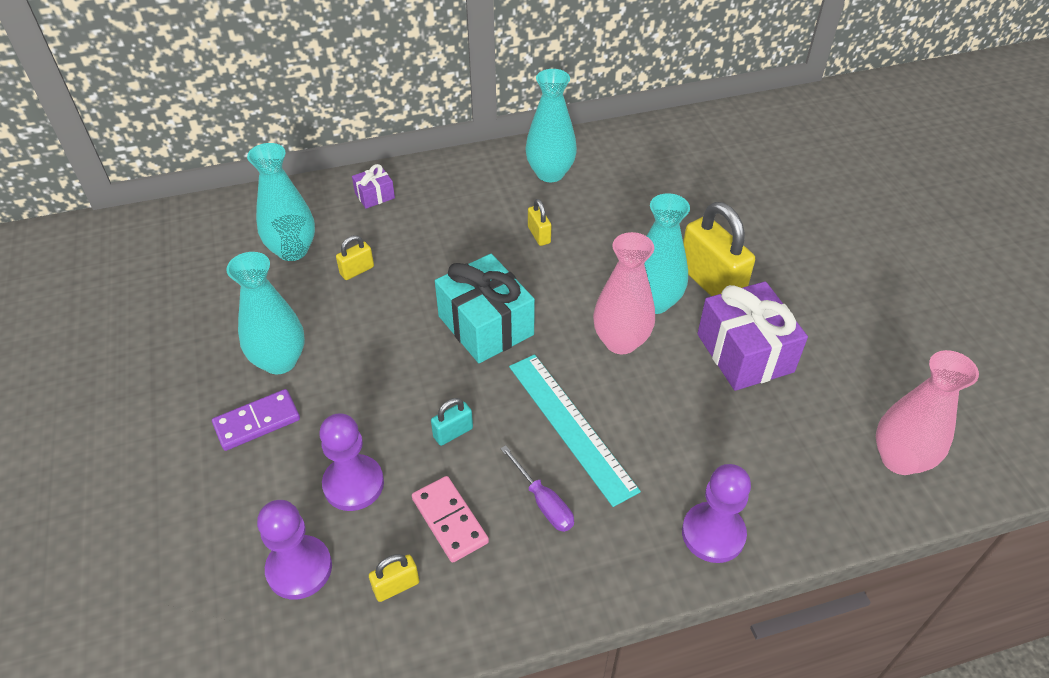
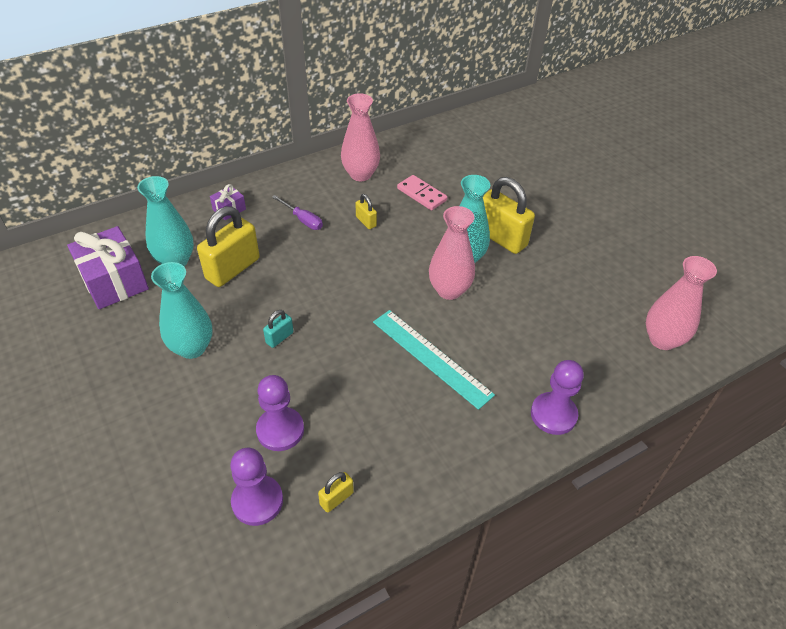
camera: 15 degrees left, 0 degrees up
purple domino [212,389,300,451] -> none
yellow padlock [336,235,374,280] -> yellow padlock [197,206,260,287], size x2.13
pink domino [412,476,489,563] -> pink domino moved to [397,175,447,211]
turquoise padlock [431,398,473,446] -> turquoise padlock moved to [263,310,294,348]
turquoise gift [435,254,535,363] -> none
purple screwdriver [500,445,574,532] -> purple screwdriver moved to [272,195,323,230]
turquoise vase [525,69,577,182] -> pink vase [341,93,380,181]
purple gift [697,281,808,391] -> purple gift moved to [67,226,149,309]

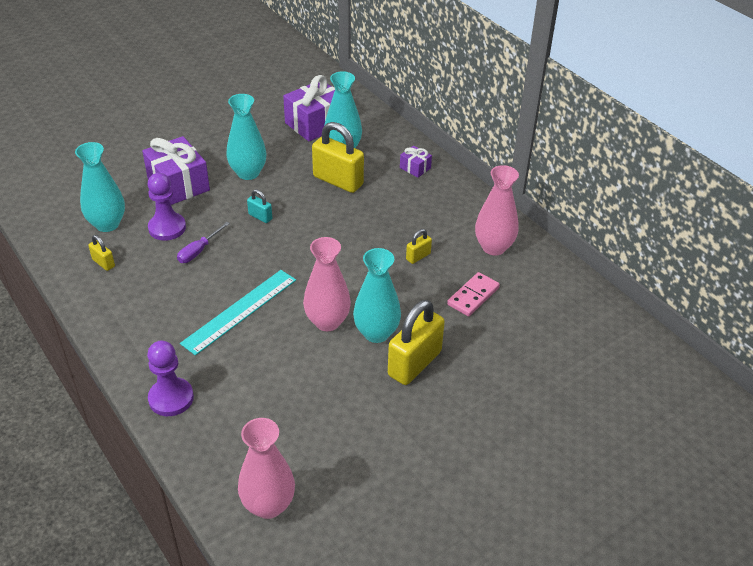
camera: 85 degrees right, 5 degrees down
purple pawn [230,448,283,526] -> turquoise vase [75,142,125,232]
purple screwdriver [272,195,323,230] -> purple screwdriver moved to [177,222,230,263]
none -> purple gift [142,136,210,205]

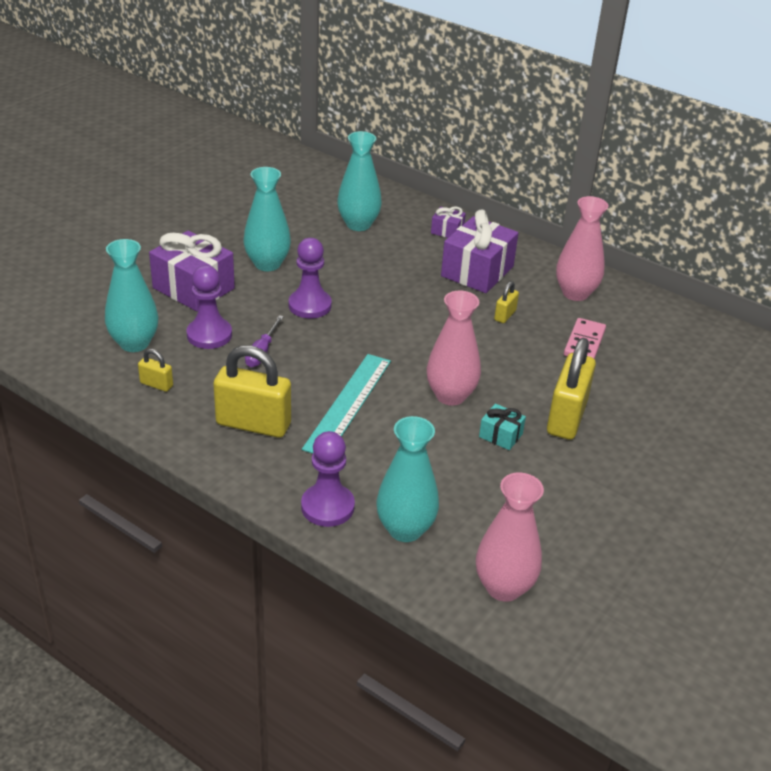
camera: 20 degrees left, 5 degrees down
turquoise padlock [247,189,272,223] -> purple pawn [289,238,332,319]
purple gift [283,75,335,141] -> purple gift moved to [441,210,518,293]
yellow padlock [312,122,364,193] -> yellow padlock moved to [213,345,291,438]
turquoise vase [353,248,401,343] -> turquoise vase moved to [376,416,439,542]
none -> turquoise gift [479,404,526,450]

